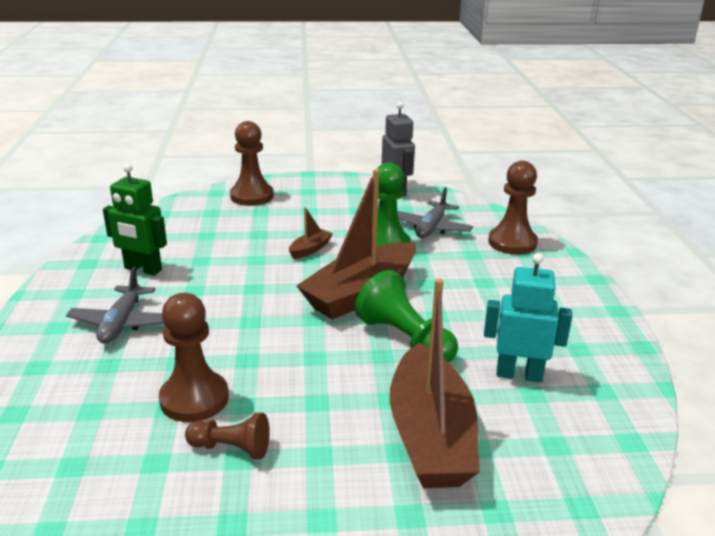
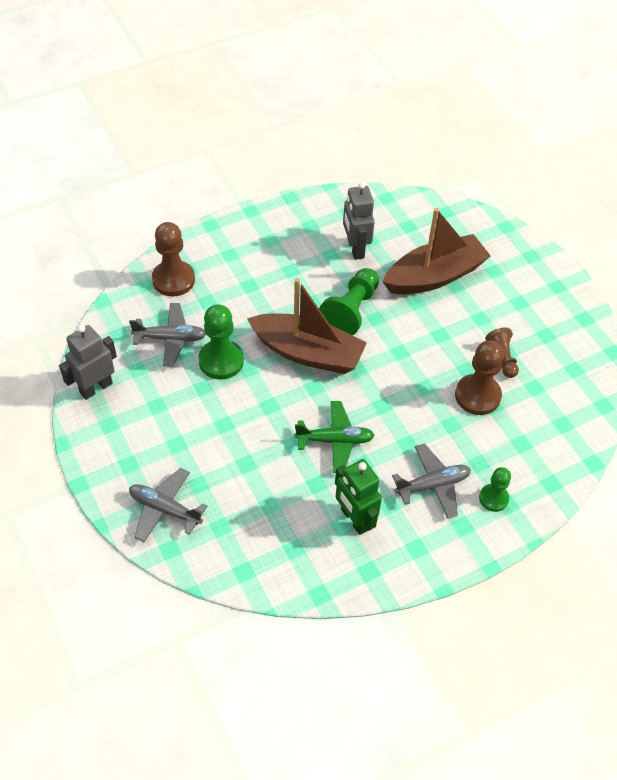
camera: 115 degrees left, 25 degrees up
green robot [103,164,167,276] -> green robot turned 150 degrees clockwise [335,459,382,535]
brown pawn [230,121,274,206] -> grey plane [129,468,207,542]
brown boat [289,207,333,259] -> none
turquoise robot [484,253,573,382] -> grey robot [343,182,375,260]
none -> green plane [295,401,375,473]
none -> green pawn [479,467,511,512]

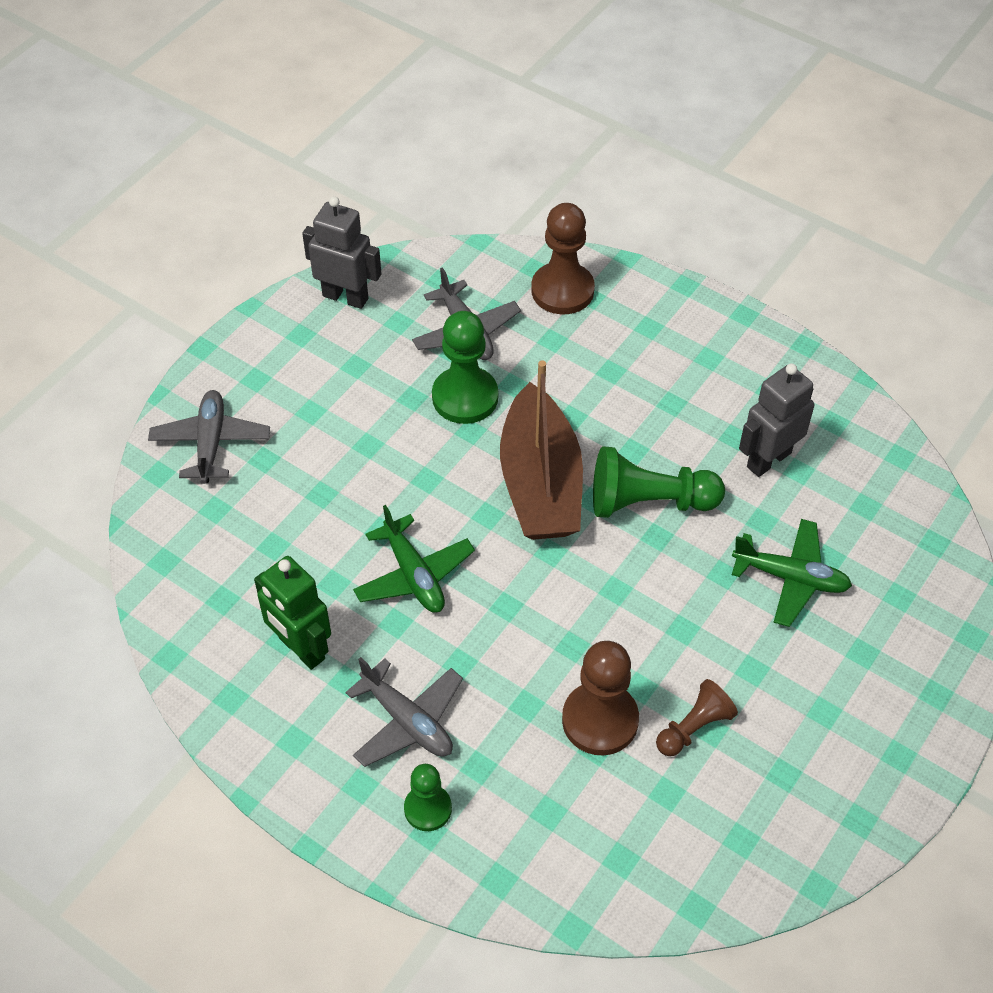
camera: 65 degrees right, 0 degrees up
green robot [335,459,382,535] -> green robot turned 75 degrees counterclockwise [254,556,331,670]
brown boat [383,208,491,294] -> green plane [732,519,852,627]

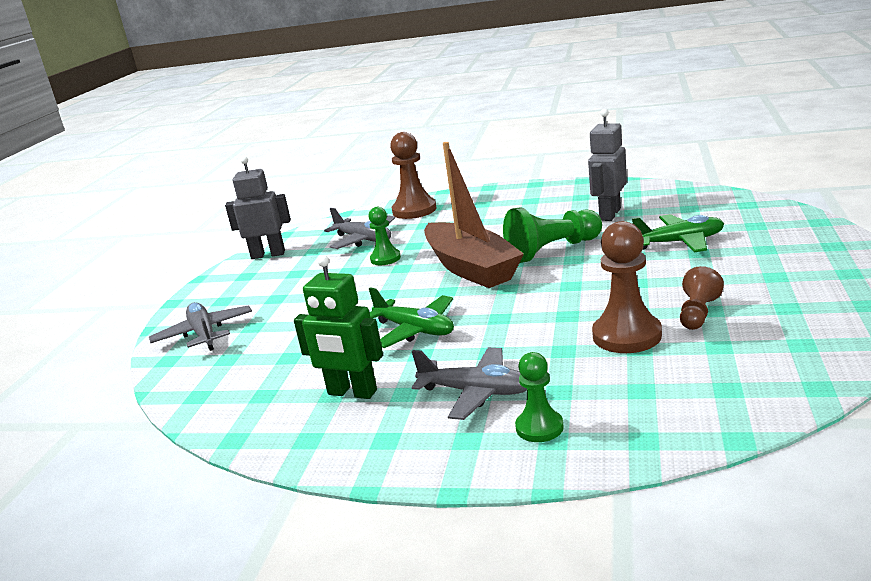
camera: 20 degrees left, 30 degrees down
green pawn [432,311,498,424] -> green pawn [368,207,401,265], size x0.60

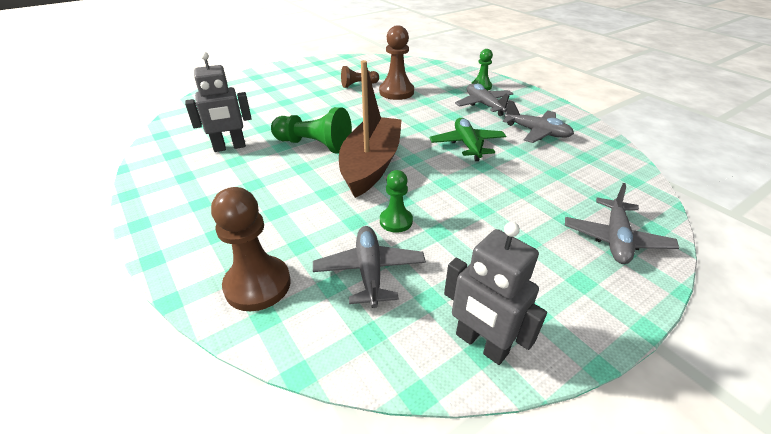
camera: 140 degrees left, 15 degrees up
green robot [294,255,383,399] -> grey plane [503,100,574,143]
green plane [632,214,724,253] -> none

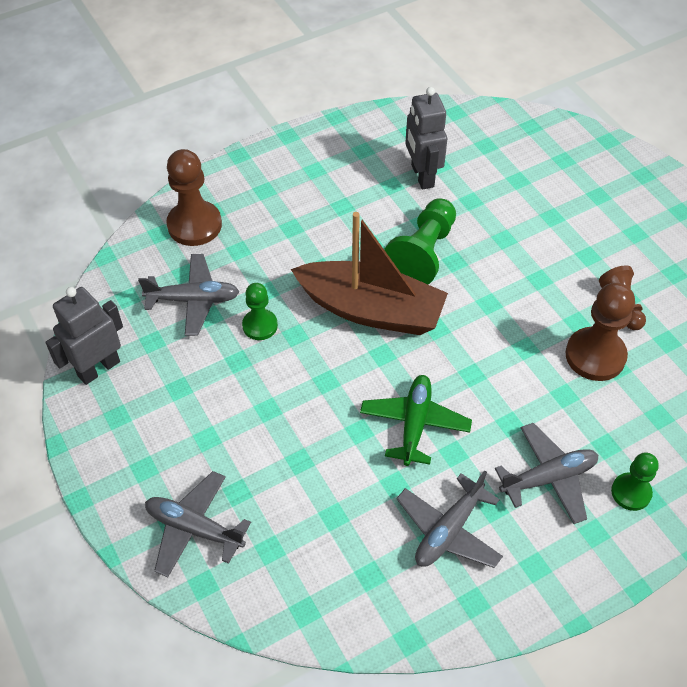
camera: 95 degrees right, 15 degrees up
green plane [430,118,506,161] -> green plane turned 75 degrees counterclockwise [360,375,472,466]

